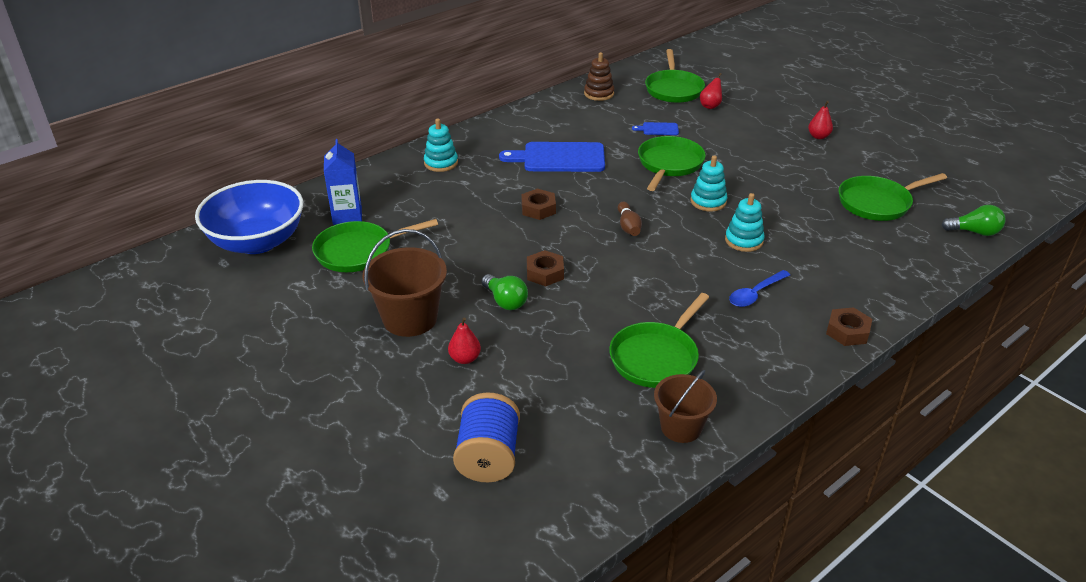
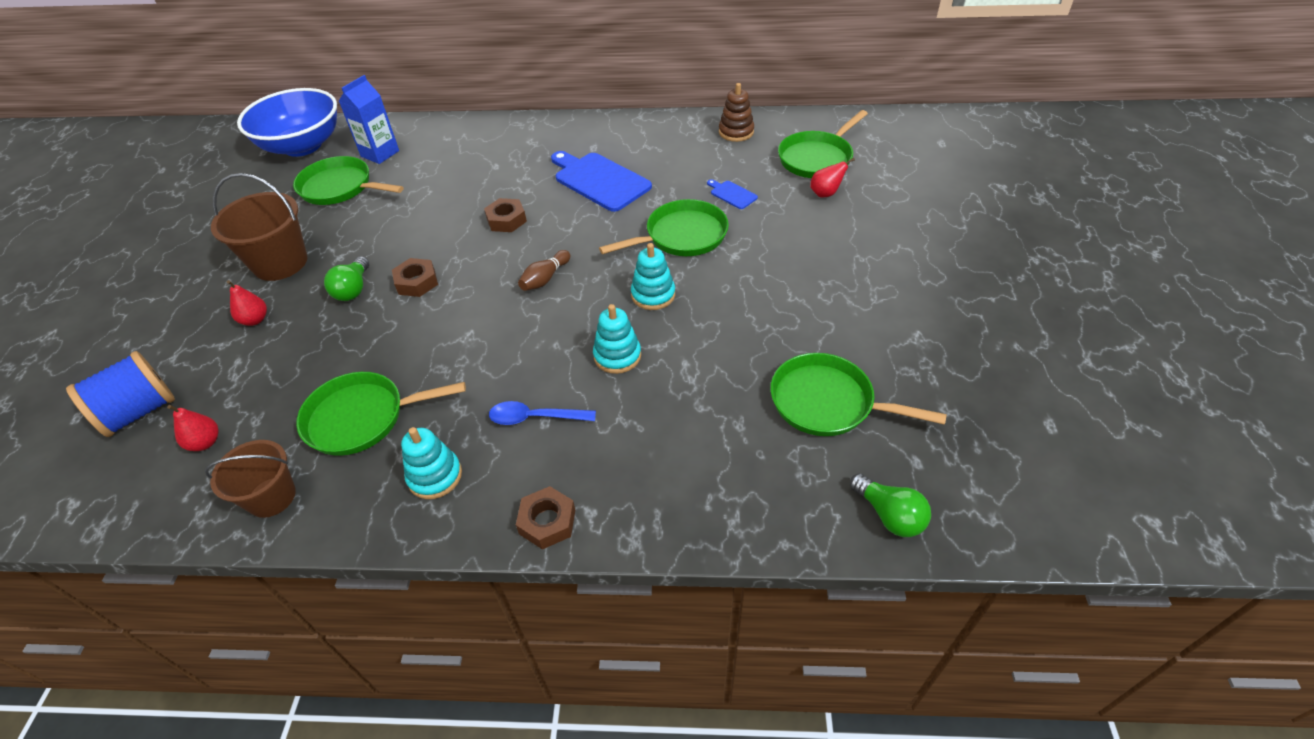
camera: 45 degrees right, 10 degrees up
turquoise stacking toy [424,119,458,172] -> turquoise stacking toy moved to [401,427,462,499]
red pear [808,101,833,139] -> red pear moved to [167,405,219,451]

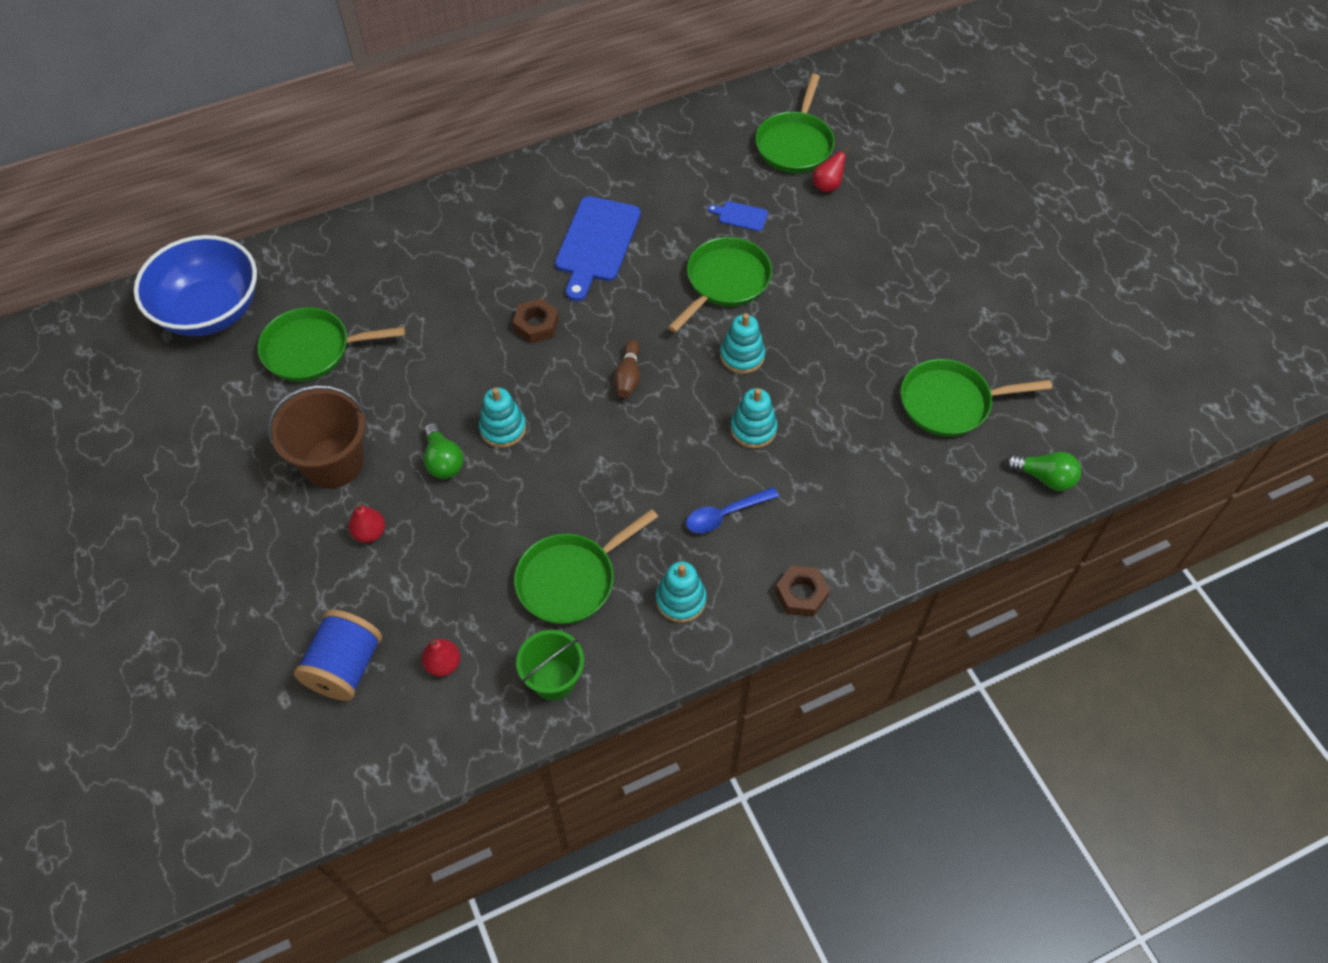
camera: 30 degrees left, 10 degrees up
brown bucket [205,440,296,518] -> green bucket [516,630,584,700]
blue carton [339,75,399,164] -> none
brown nut [392,258,438,297] -> turquoise stacking toy [479,388,526,448]
blue cutting board [551,151,652,212] -> blue cutting board turned 90 degrees counterclockwise [555,196,641,301]
brown stacking toy [719,83,754,142] -> none

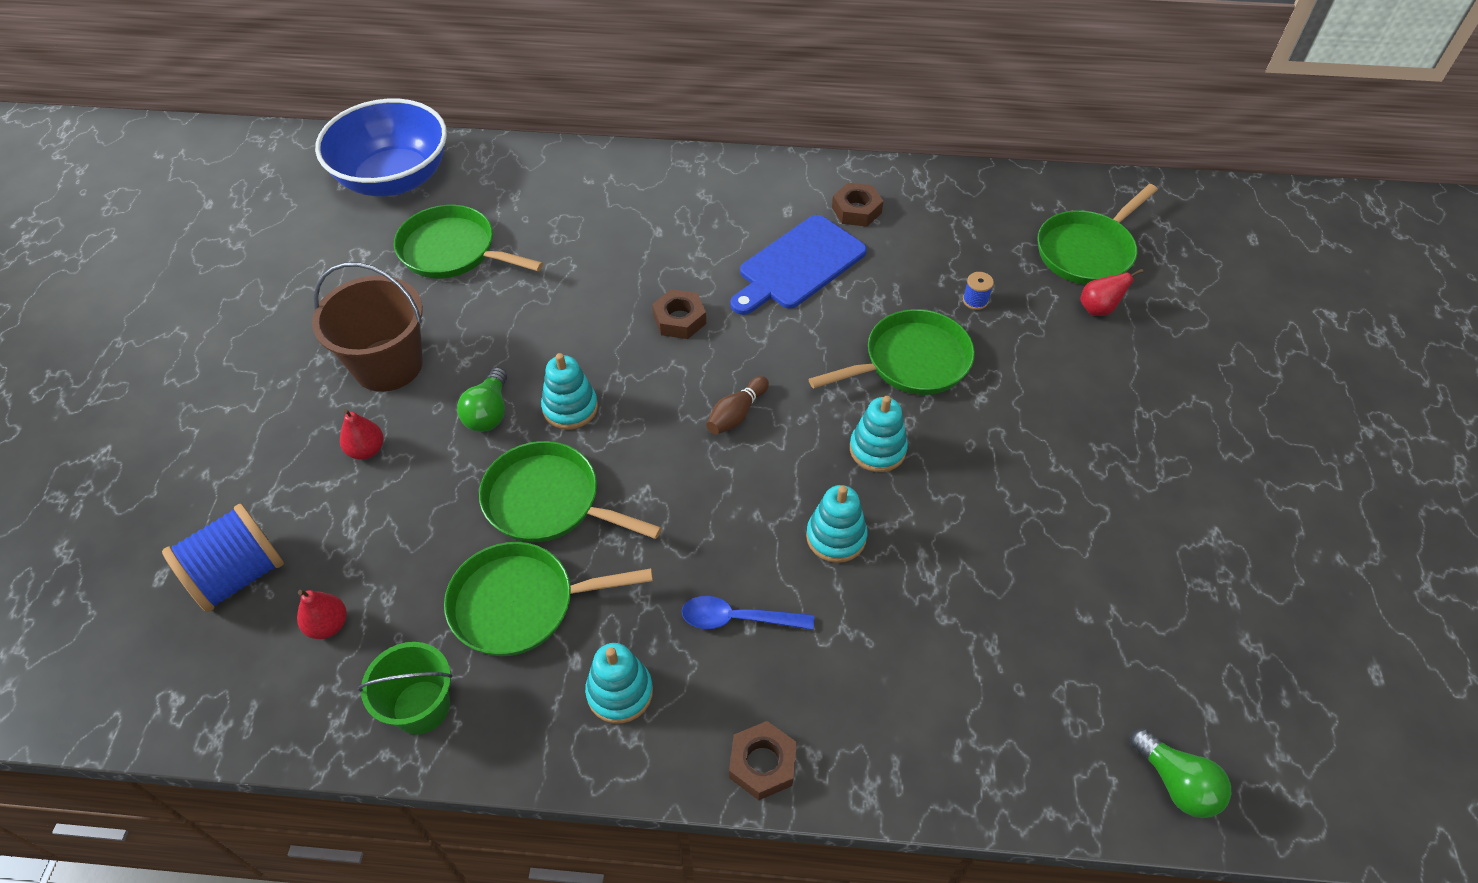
camera: 30 degrees right, 5 degrees down
blue cutting board [708,201,768,231] -> blue spool [963,272,994,310]
green pan [901,359,1052,437] -> green pan moved to [479,441,662,542]
none -> brown nut [832,183,883,227]

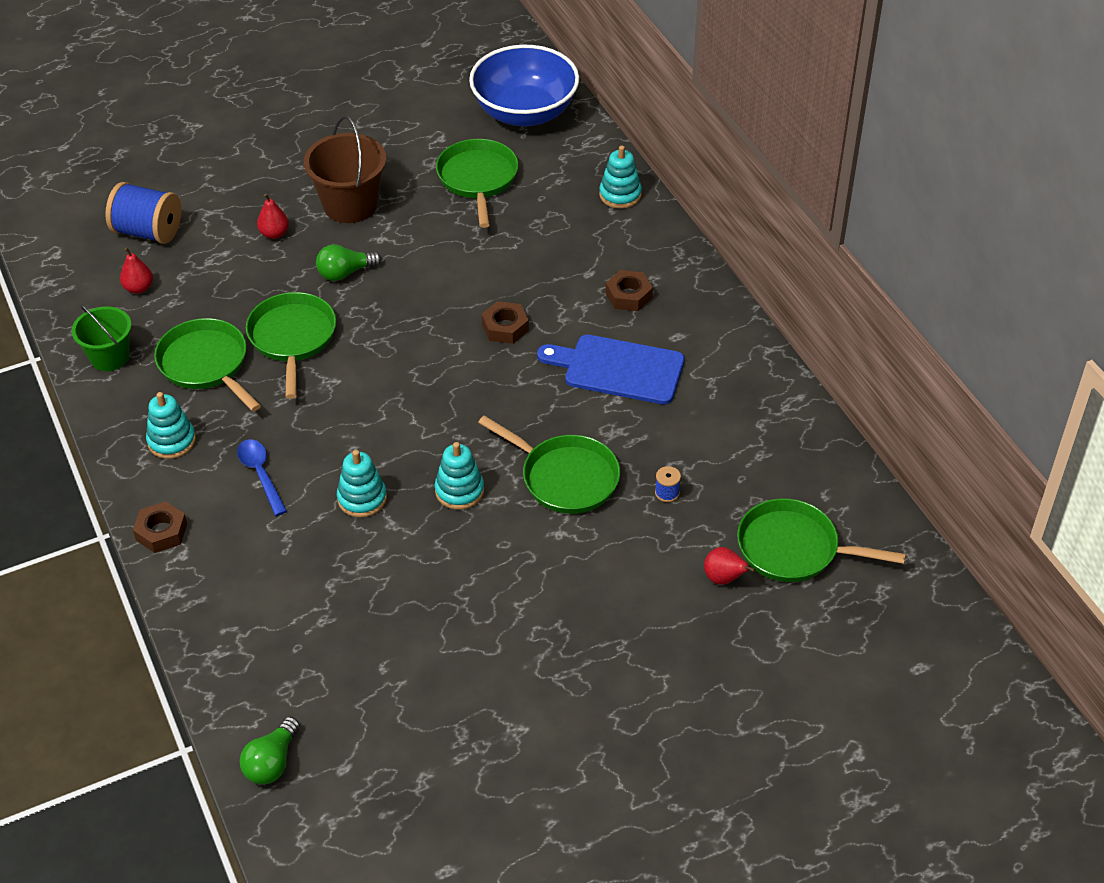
camera: 60 degrees right, 5 degrees down
turquoise stacking toy [541,353,598,430] -> turquoise stacking toy moved to [599,145,642,209]
brown bowling pin [706,376,769,435] -> none
brown nut [832,183,883,227] -> brown nut moved to [606,270,653,311]

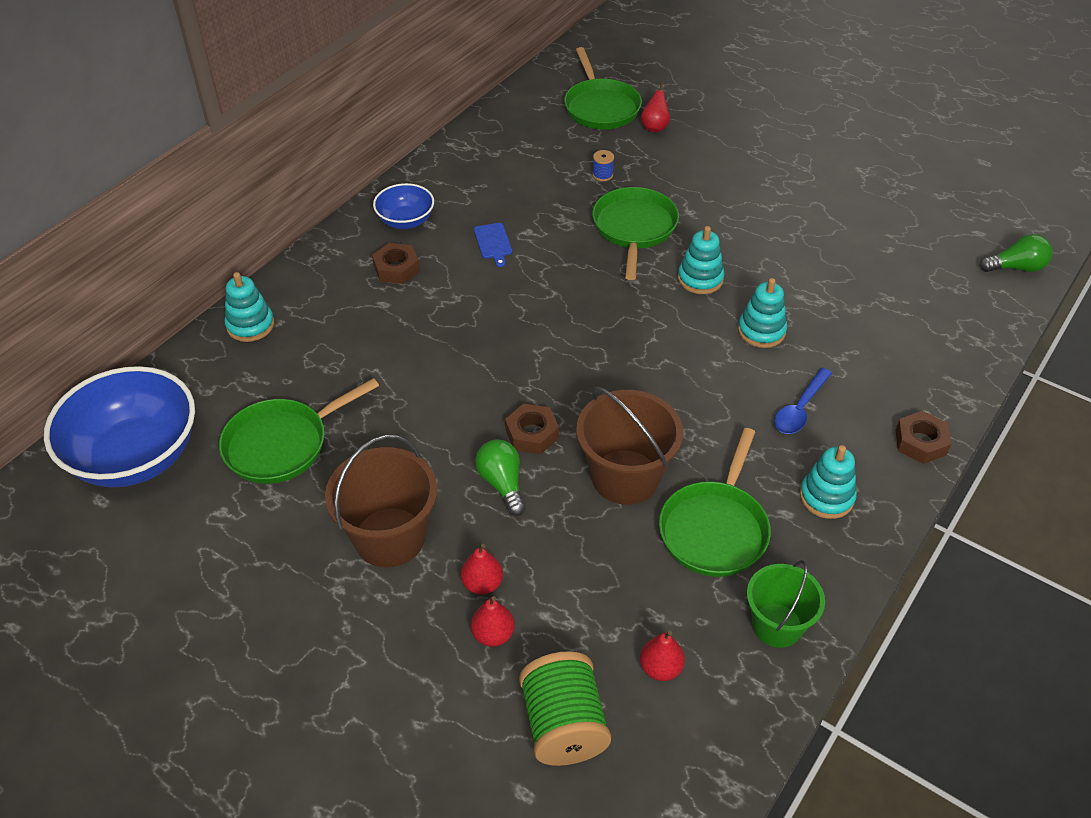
camera: 120 degrees left, 0 degrees up
blue spool [105,182,181,244] -> green spool [519,651,611,766]
green pan [246,292,336,399] -> brown bucket [576,386,683,505]
green light bulb [316,244,382,281] -> green light bulb turned 150 degrees counterclockwise [475,439,526,516]
brown nut [482,301,529,344] -> brown nut moved to [505,404,559,454]
blue cutting board [537,335,684,404] -> blue cutting board [474,223,512,267], size x0.46
none -> blue bowl [373,183,434,229]
none -> red pear [471,596,515,647]

